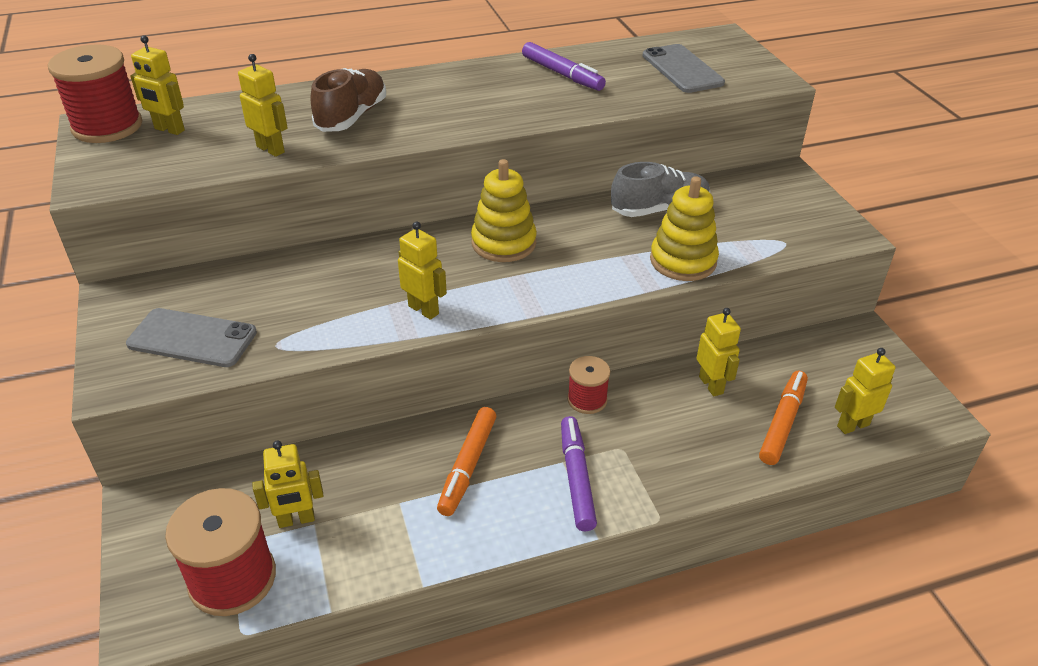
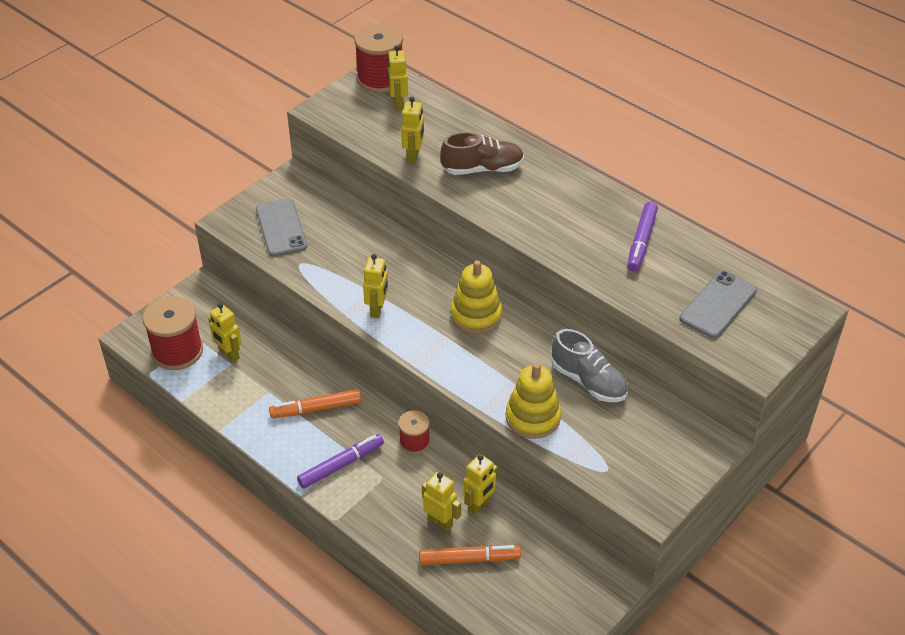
camera: 60 degrees right, 5 degrees up
yellow robot [835,348,896,434] -> yellow robot moved to [422,472,461,532]

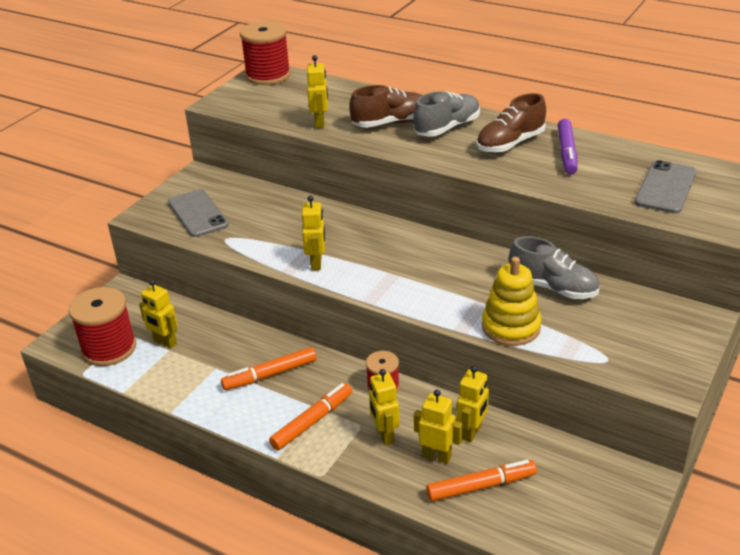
camera: 10 degrees left, 10 degrees down
purple marker [297,434,384,489] -> orange marker [269,383,352,450]
yellow robot [388,45,408,111] -> yellow robot moved to [369,369,400,445]
yellow stacking toy [451,260,502,334] -> none
none -> grey shoe [413,91,480,137]
none -> brown shoe [476,93,546,153]

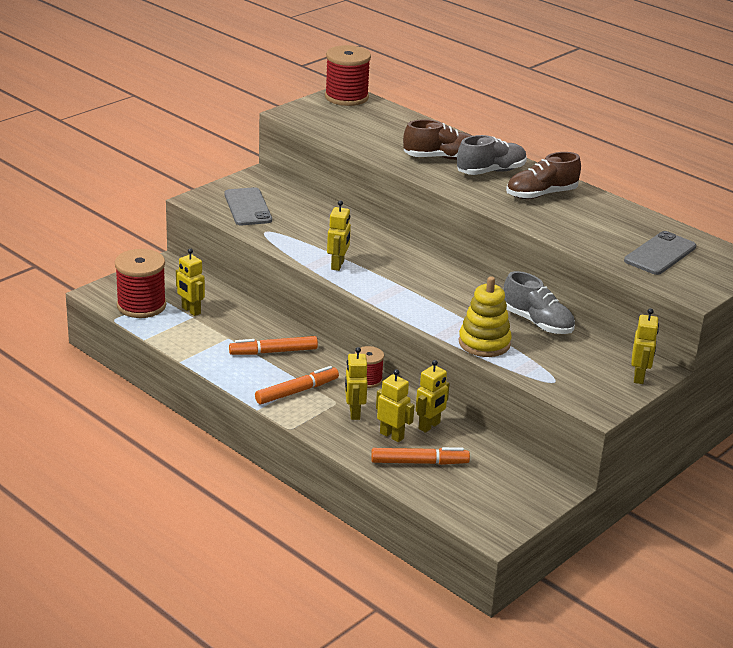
camera: 10 degrees right, 5 degrees down
yellow robot [307,55,328,128] -> yellow robot moved to [631,308,659,384]
purple marker [558,119,578,174] -> none

